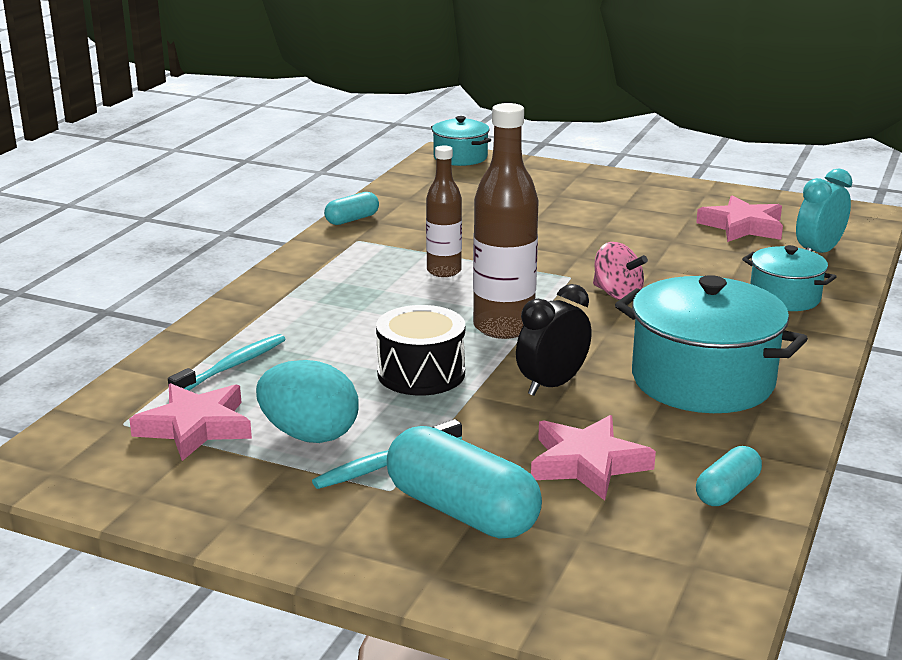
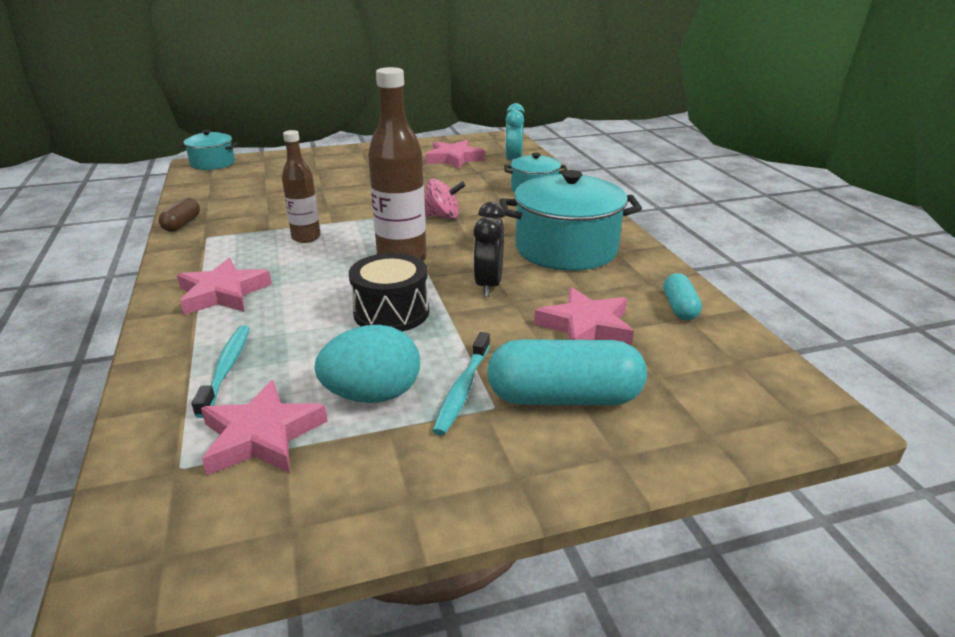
camera: 40 degrees left, 5 degrees up
turquoise capsule [324,192,379,225] -> brown capsule [159,198,200,232]
none -> pink star [177,258,272,315]

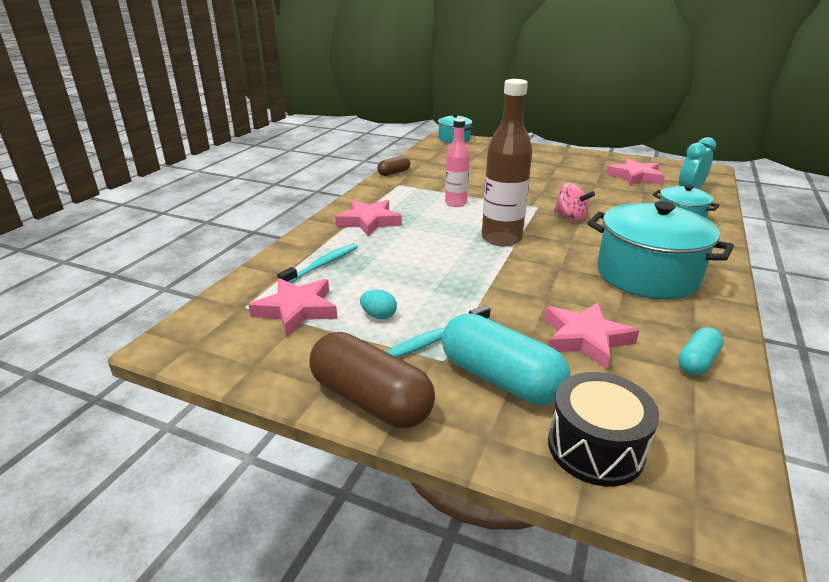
camera: 40 degrees right, 0 degrees up
brown bottle [282,130,321,243] -> pink bottle [445,119,470,207]
turquoise egg [314,325,420,403] -> turquoise egg [360,290,397,319], size x0.50
black drum [349,253,429,332] -> black drum moved to [548,372,659,486]
black clock [473,202,505,297] -> none
none -> brown capsule [309,332,435,428]

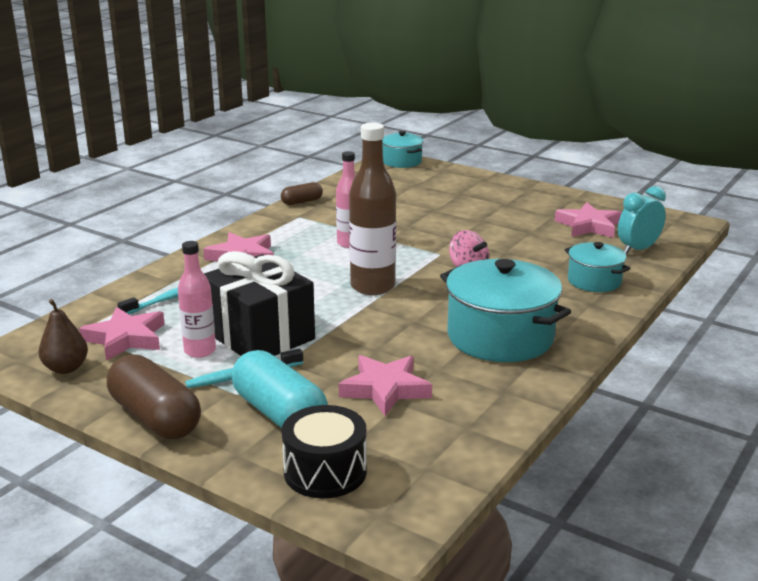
camera: 10 degrees right, 5 degrees down
turquoise egg [360,290,397,319] -> pink bottle [178,241,216,358]
turquoise capsule [678,327,724,375] -> none
none -> brown pear [39,299,88,374]
none -> black gift [204,251,315,356]

